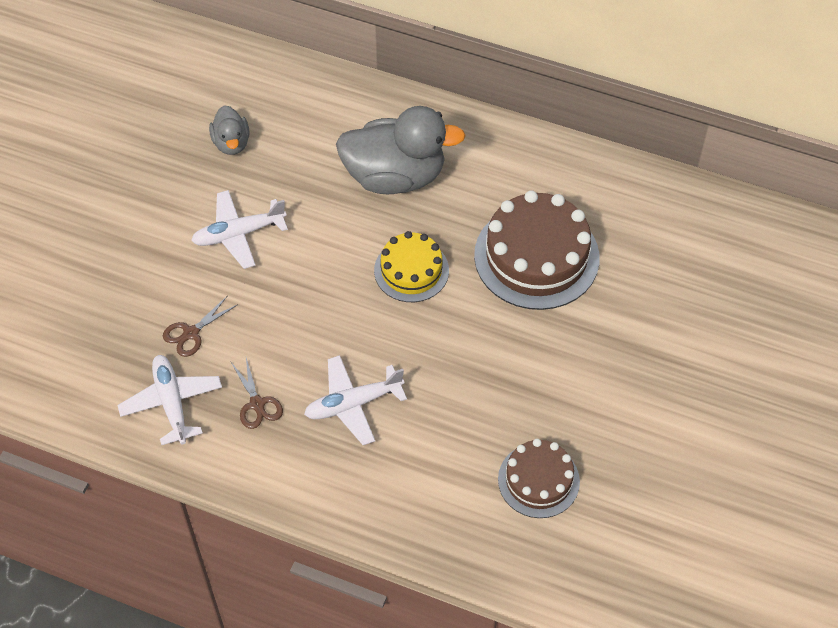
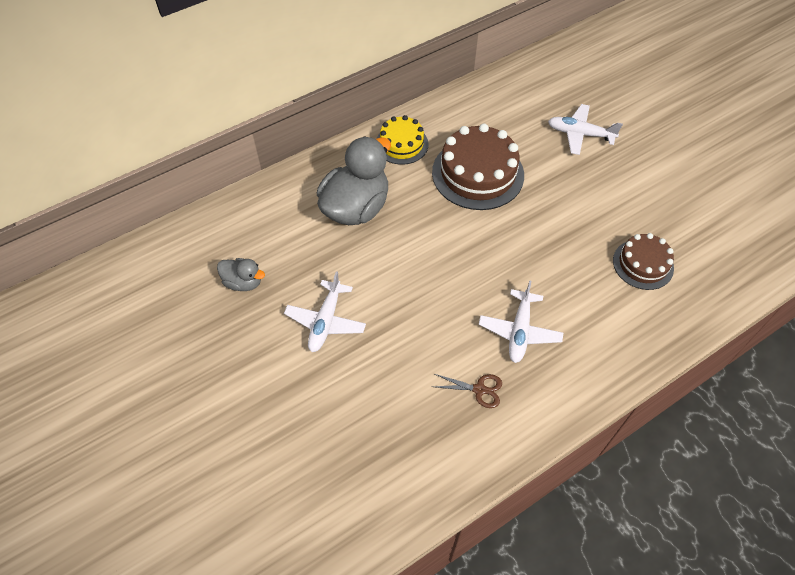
camera: 55 degrees left, 0 degrees up
white plane [117,355,222,445] -> white plane moved to [548,104,623,155]
brown scissors [163,295,237,357] -> none
yellow cake [374,231,449,302] -> yellow cake moved to [376,115,428,165]

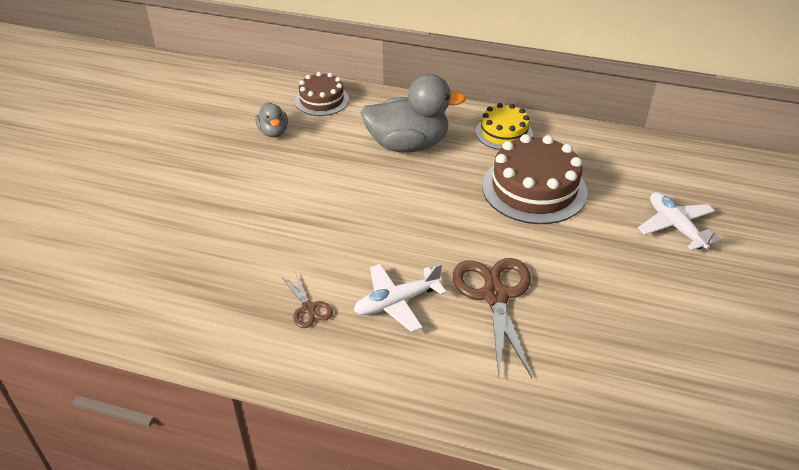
camera: 50 degrees right, 15 degrees down
white plane [284,271,366,352] -> none
brown cake [613,233,674,290] -> brown cake moved to [295,72,349,116]
none -> brown scissors [452,258,532,378]

